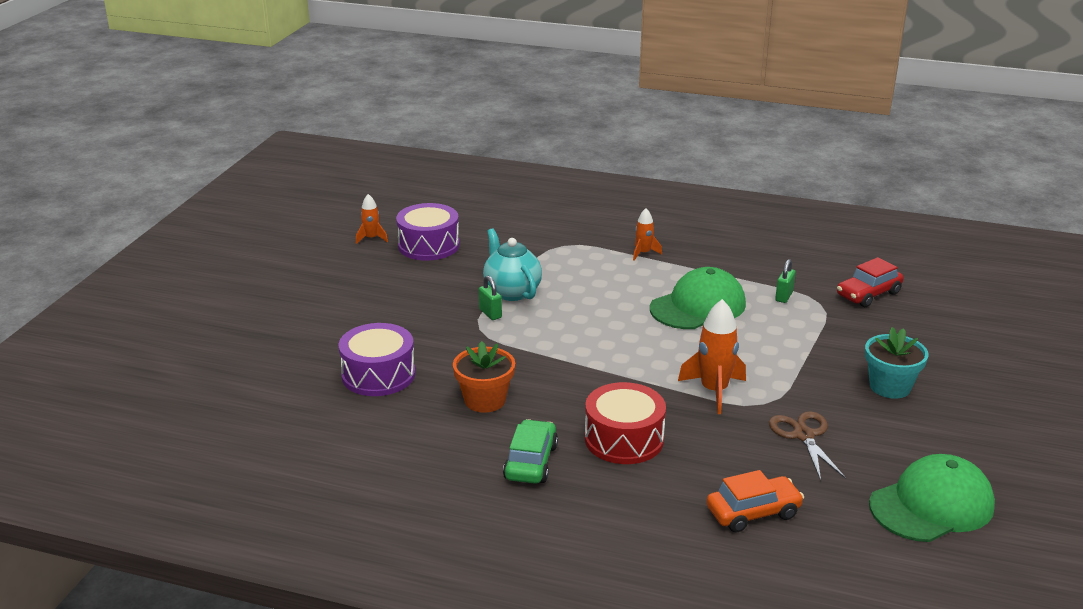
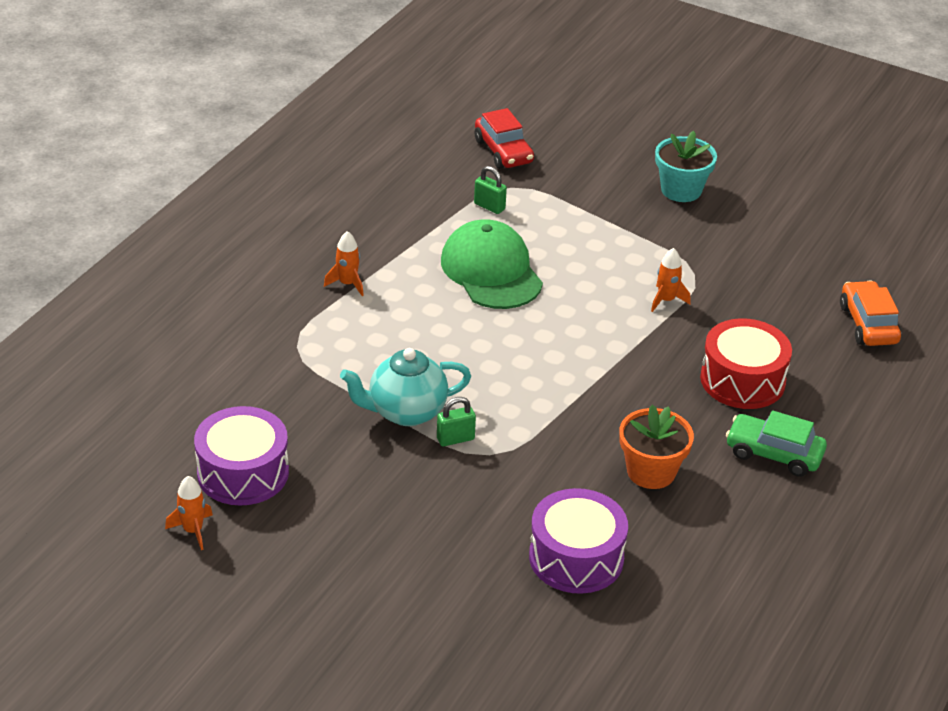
camera: 80 degrees left, 10 degrees up
orange rocket [678,299,746,414] -> orange rocket [651,248,691,312], size x0.57
brown scissors [769,411,846,481] -> none
green cap [869,454,995,542] -> none

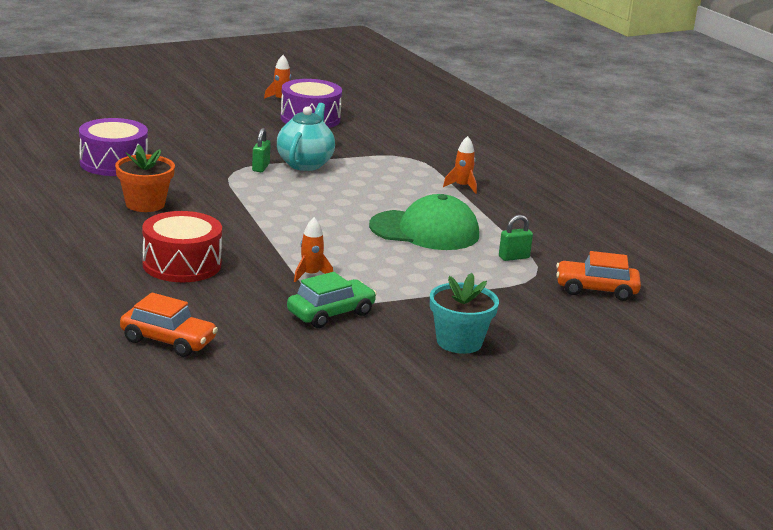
camera: 120 degrees right, 15 degrees down
red car [475,108,534,169] -> orange car [556,251,641,301]
green car [726,410,827,477] -> green car moved to [287,272,377,328]

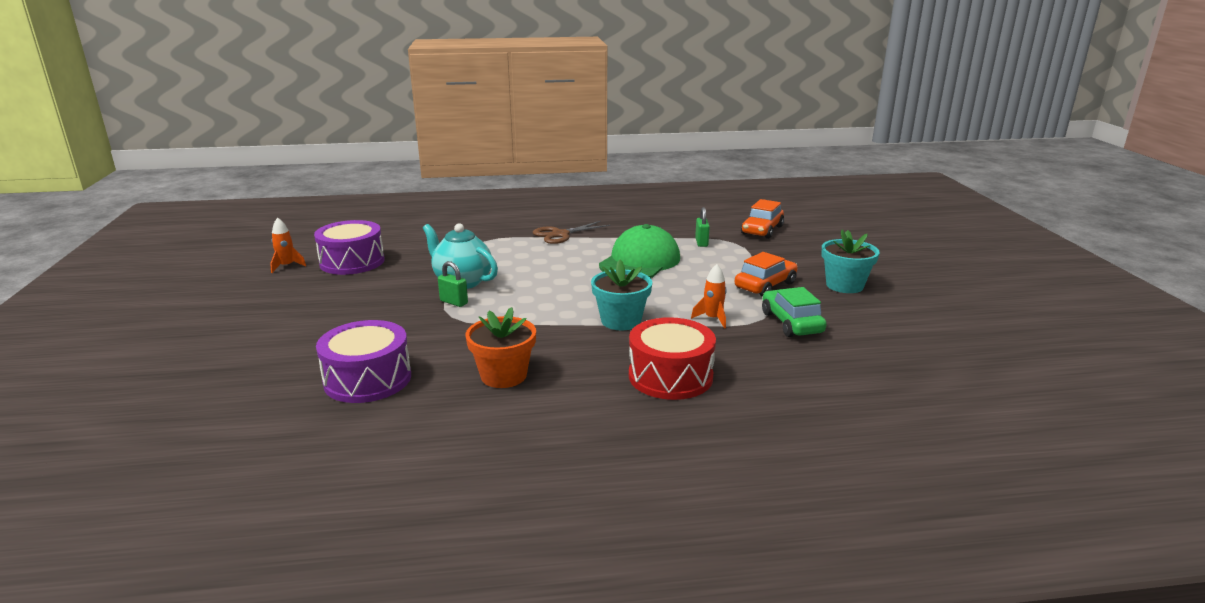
camera: 65 degrees left, 0 degrees up
orange car [120,293,218,357] -> orange car moved to [735,252,798,297]
orange rocket [443,136,477,194] -> brown scissors [533,221,611,244]
none -> turquoise flower pot [591,260,652,330]

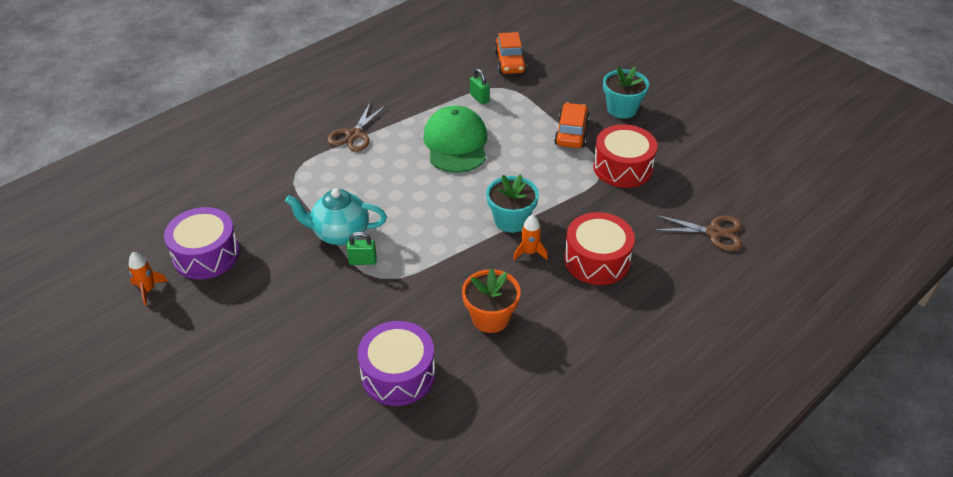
camera: 35 degrees left, 20 degrees up
orange rocket [691,264,727,328] -> orange rocket moved to [513,214,548,260]
green car [762,287,827,337] -> red drum [593,124,657,188]
none -> brown scissors [653,215,742,251]

